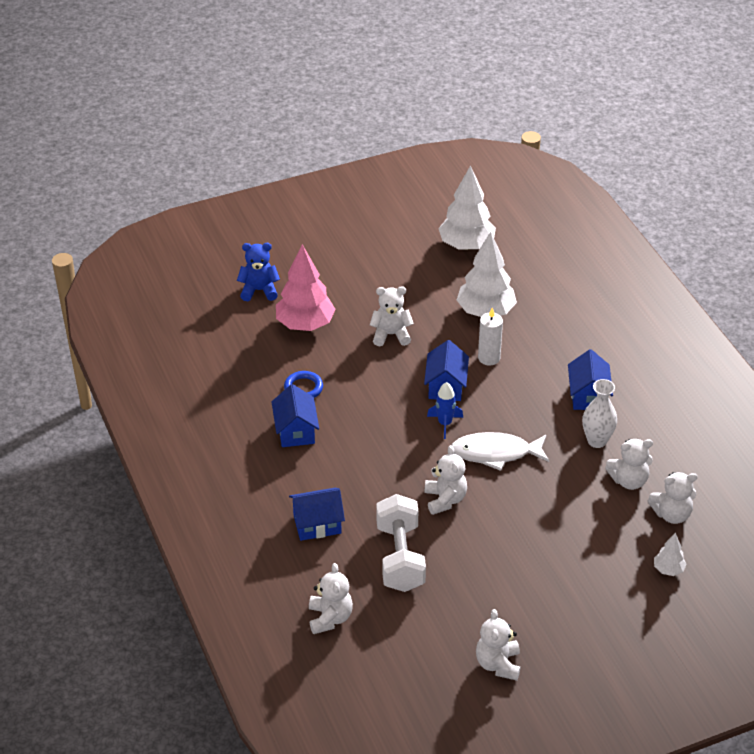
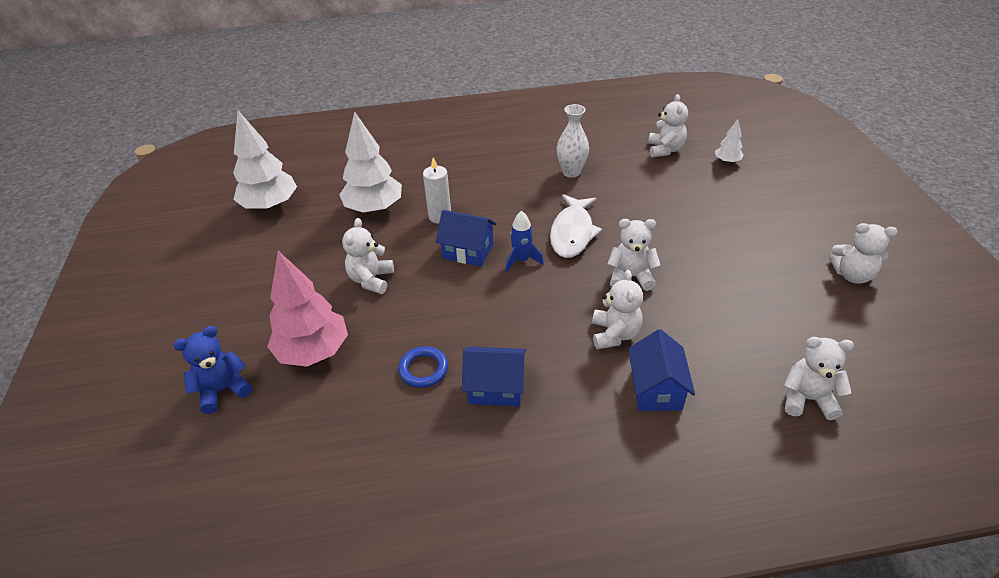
camera: 75 degrees left, 0 degrees up
blue teddy bear [237,243,280,301] -> blue teddy bear turned 45 degrees clockwise [173,326,252,414]
white dumbbell [376,494,426,592] -> none
blue house [568,349,613,410] -> none
white teddy bear [605,439,653,490] -> white teddy bear moved to [592,270,643,350]

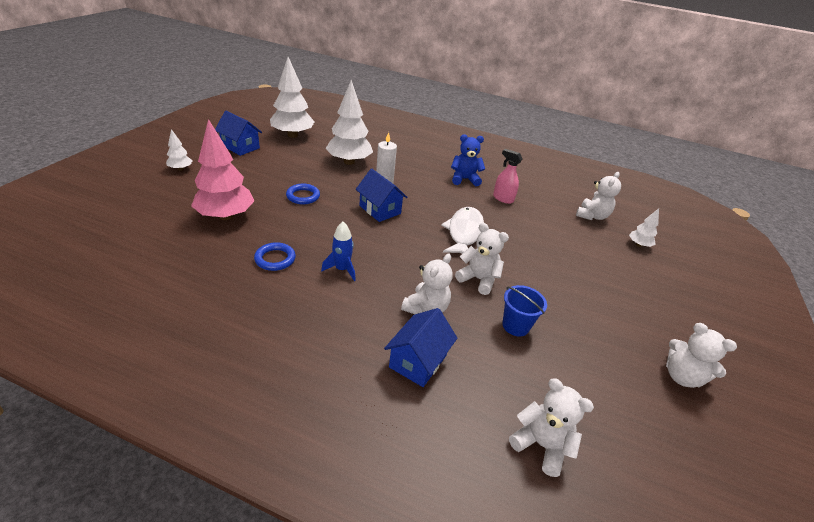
camera: 25 degrees right, 5 degrees down
blue teddy bear [173,326,252,414] -> blue teddy bear moved to [451,134,485,186]
white teddy bear [342,218,394,294] -> blue ring [286,184,320,204]
blue house [462,347,526,407] -> blue house moved to [215,111,262,156]
blue rocket [506,211,544,272] -> blue rocket moved to [321,222,356,281]
white fish [550,194,602,258] -> white fish turned 150 degrees clockwise [441,207,484,254]
white vase [557,104,589,178] -> pink spray bottle [493,149,522,204]
none -> white tree [166,129,193,171]
none -> blue bucket [502,285,547,336]

